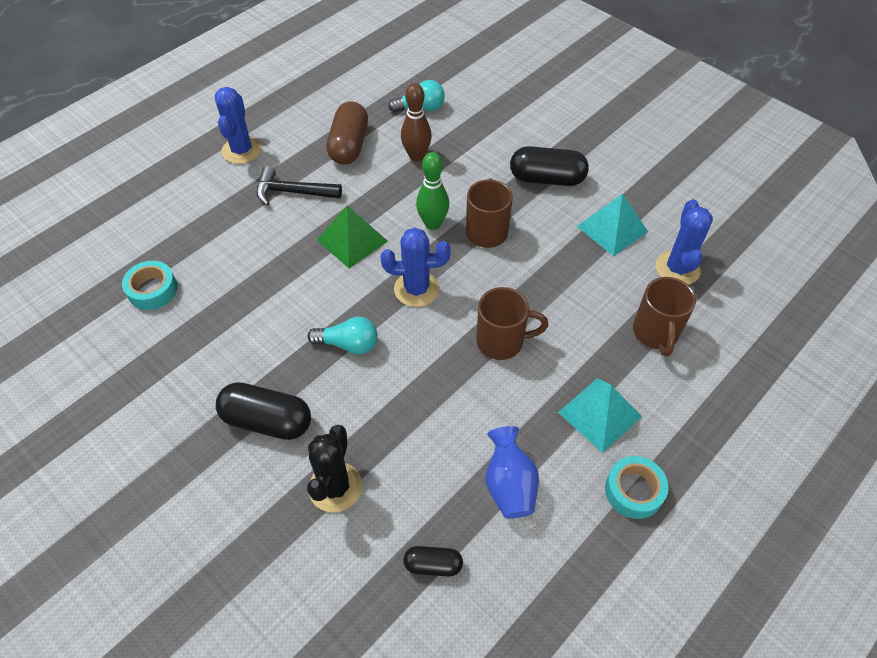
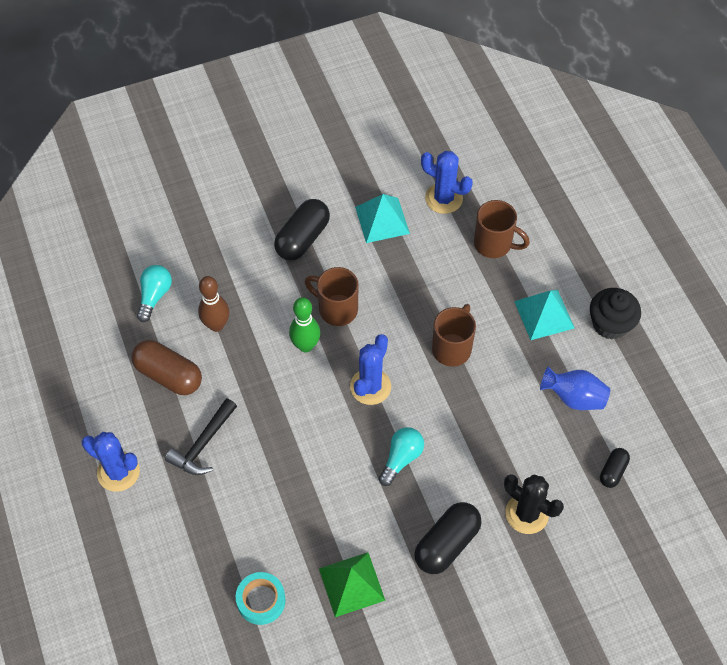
camera: 65 degrees left, 5 degrees up
green pyramid [317,205,388,269] -> green pyramid moved to [319,553,386,617]
turquoise tape [605,456,669,519] -> black cupcake [590,288,641,340]

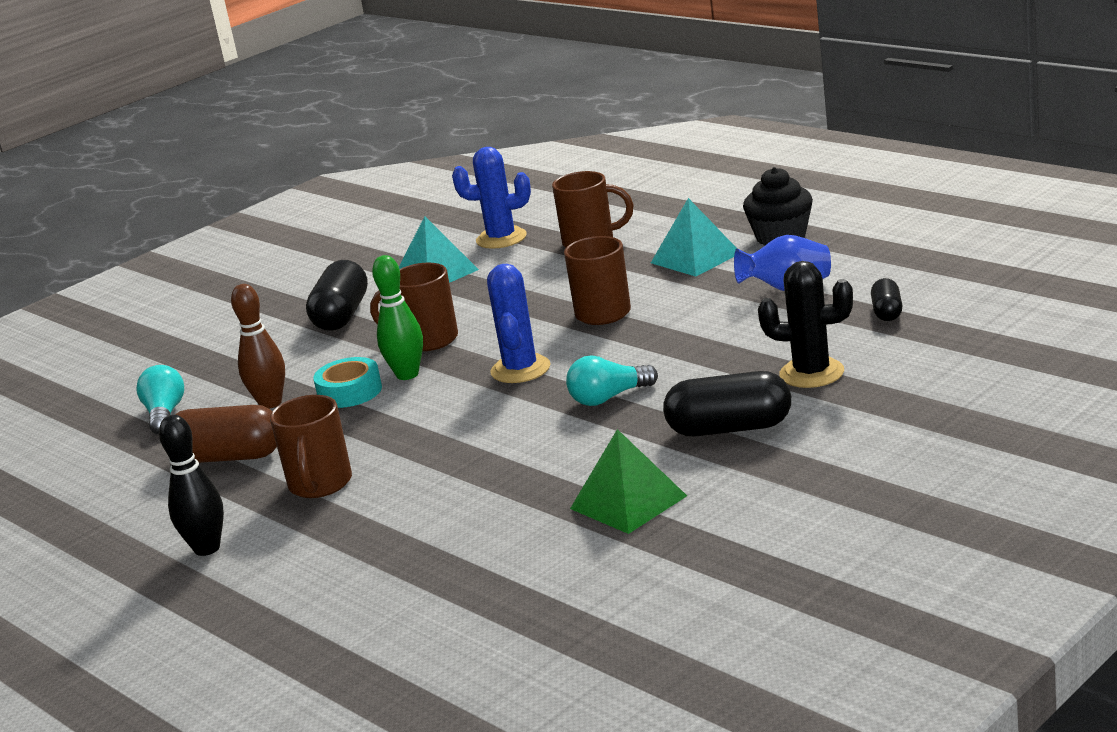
camera: 20 degrees left, 35 degrees down
blue cactus [82,432,140,492] -> black bowling pin [159,415,224,556]
black hammer [165,398,237,475] -> brown mug [270,395,352,498]
turquoise tape [236,572,286,625] -> turquoise tape moved to [313,357,382,408]
turquoise light bulb [379,427,424,486] -> turquoise light bulb turned 120 degrees counterclockwise [566,355,658,406]
black capsule [414,502,482,574] -> black capsule turned 75 degrees clockwise [663,371,791,436]

